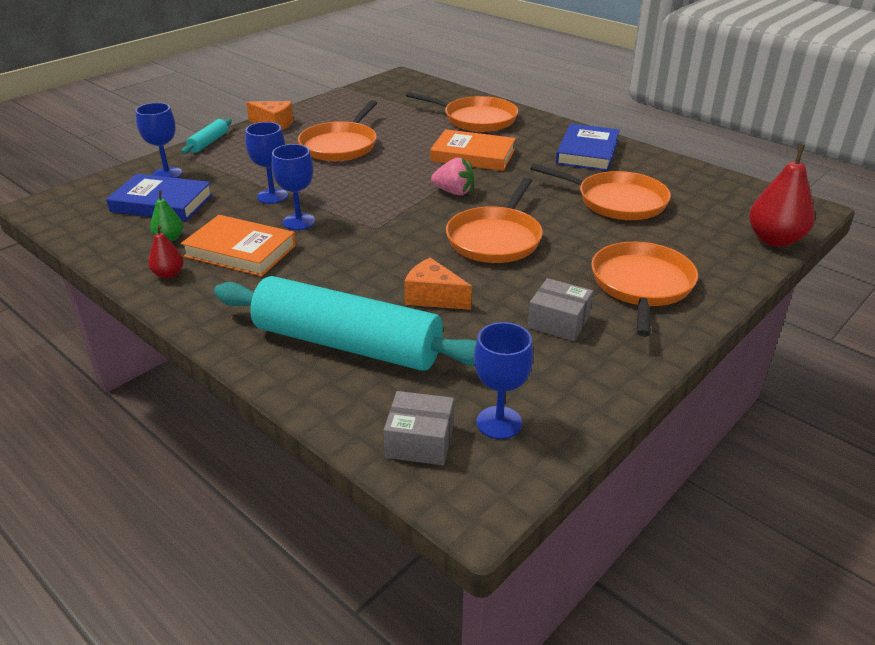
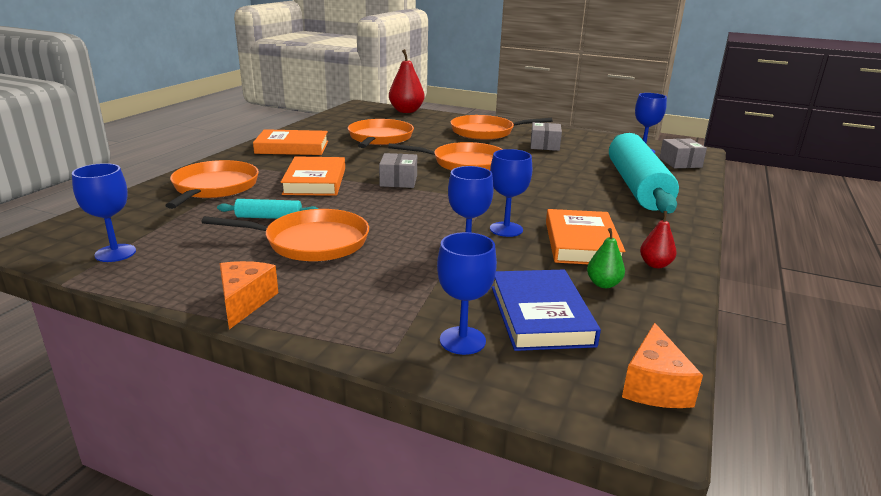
camera: 110 degrees left, 10 degrees down
turquoise rolling pin [182,119,232,154] -> turquoise rolling pin moved to [217,199,319,219]
orange cheese [404,258,472,310] -> orange cheese moved to [622,323,703,408]
pink strawberry [431,157,474,195] -> grey box [379,153,417,188]
blue book [556,124,620,171] -> orange book [253,129,328,155]
none -> blue goblet [72,163,136,262]

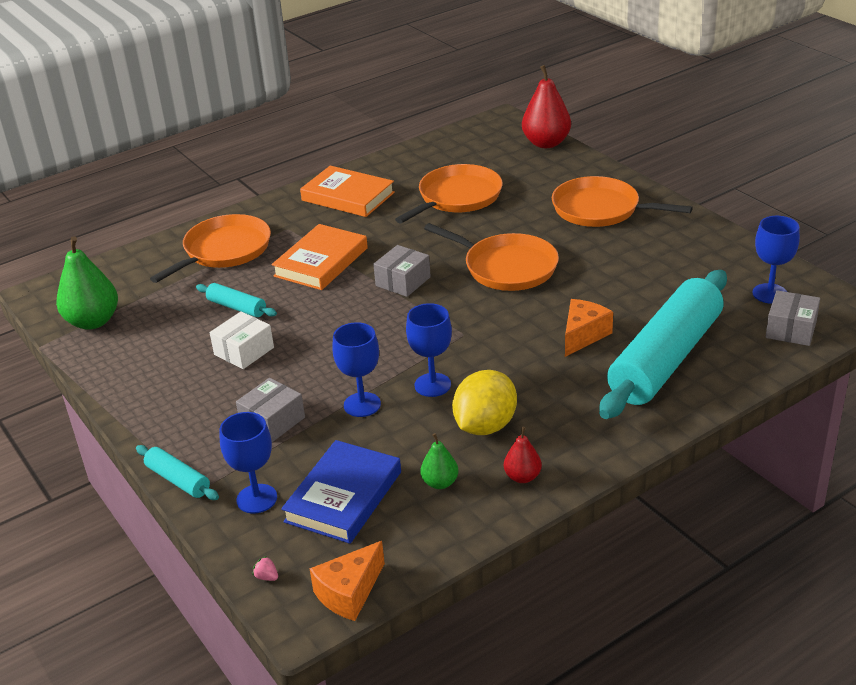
camera: 35 degrees right, 10 degrees up
blue goblet [72,163,136,262] -> green pear [56,236,118,330]
orange pan [201,209,369,261] -> white box [210,311,274,369]
orange cheese [220,261,278,329] -> orange cheese moved to [565,299,613,357]
grey box [531,122,562,151] -> grey box moved to [236,378,305,442]
orange book [546,209,626,264] -> yellow lemon [452,370,517,435]
none -> turquoise rolling pin [136,445,219,500]
none -> pink strawberry [253,556,278,581]

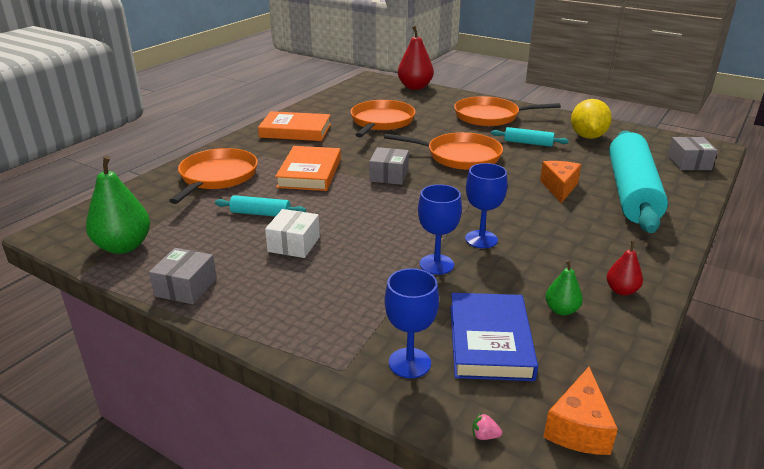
camera: 25 degrees left, 5 degrees down
turquoise rolling pin [136,445,219,500] -> turquoise rolling pin moved to [491,127,569,147]
grey box [236,378,305,442] -> grey box moved to [149,248,217,304]
yellow lemon [452,370,517,435] -> yellow lemon moved to [571,99,612,139]
blue goblet [752,216,800,304] -> none

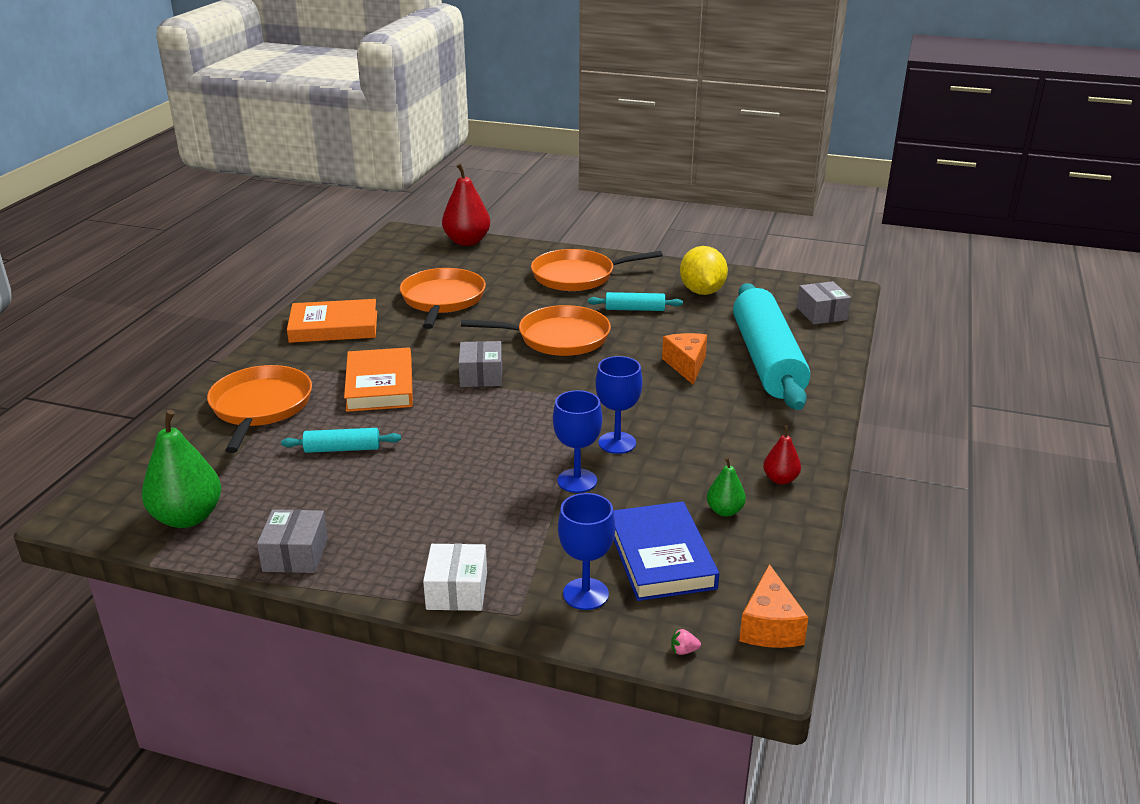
camera: 15 degrees left, 0 degrees up
white box [265,209,320,258] -> white box moved to [423,544,487,611]

